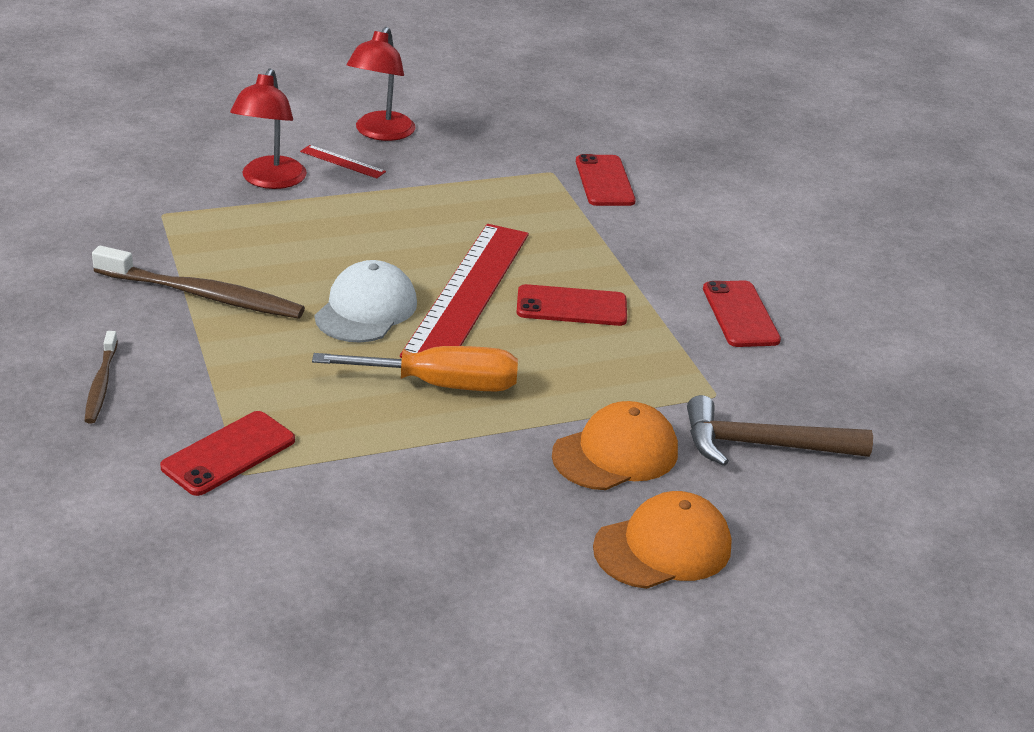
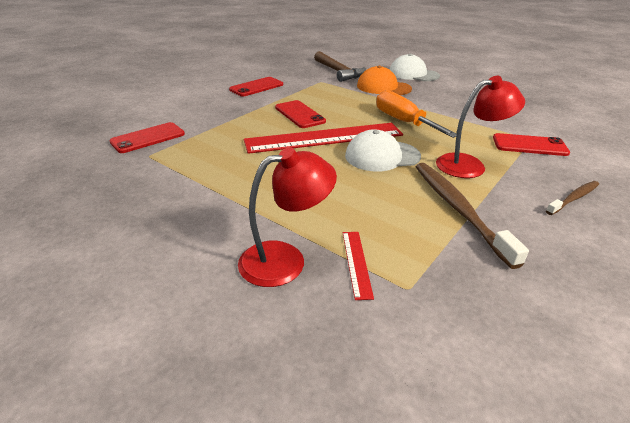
camera: 120 degrees left, 0 degrees up
red ruler [300,145,386,178] -> red ruler moved to [343,232,374,300]
red lamp [347,27,415,141] -> red lamp moved to [436,76,525,178]
orange cap [593,491,732,589] -> white cap [389,54,440,81]

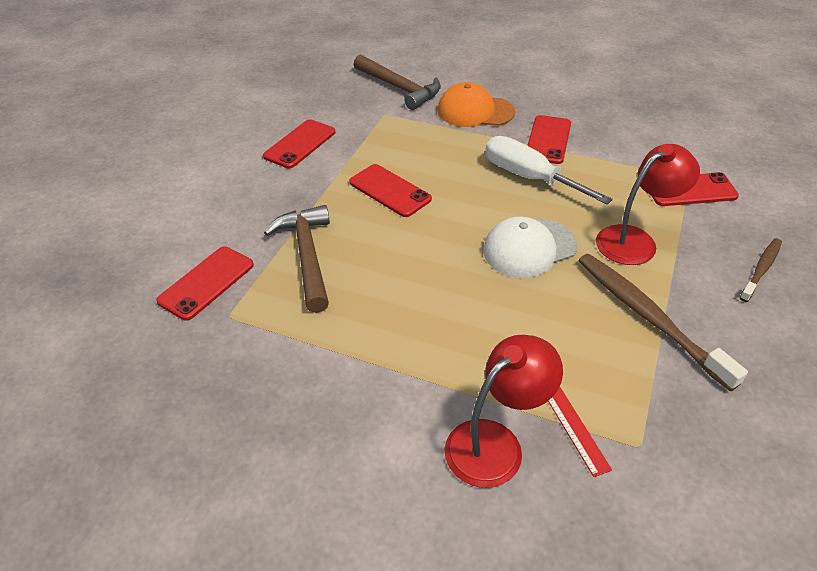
camera: 15 degrees left, 10 degrees up
red ruler [244,123,403,154] -> none
orange screwdriver [376,90,456,138] -> white screwdriver [485,136,613,205]
white cap [389,54,440,81] -> none
none -> brown hammer [264,205,330,313]
none -> red phone [527,115,571,164]

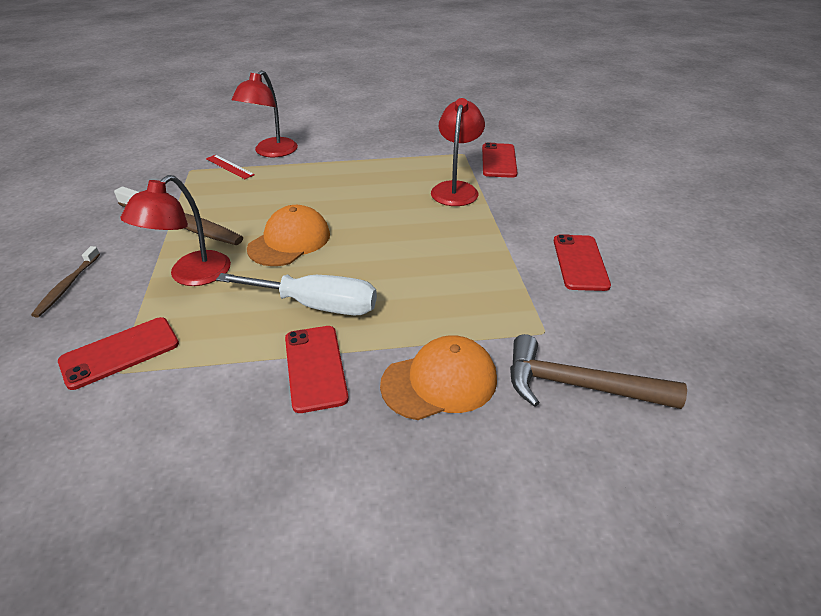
camera: 150 degrees right, 5 degrees down
brown hammer [264,205,330,313] -> red lamp [431,98,485,206]
red phone [349,164,432,217] -> none
white cap [483,217,578,278] -> orange cap [247,205,330,266]

